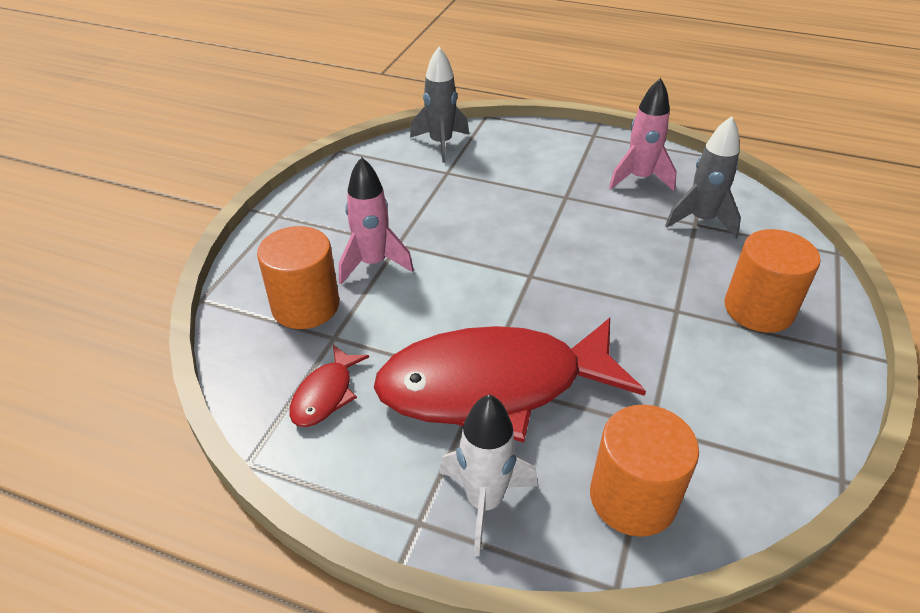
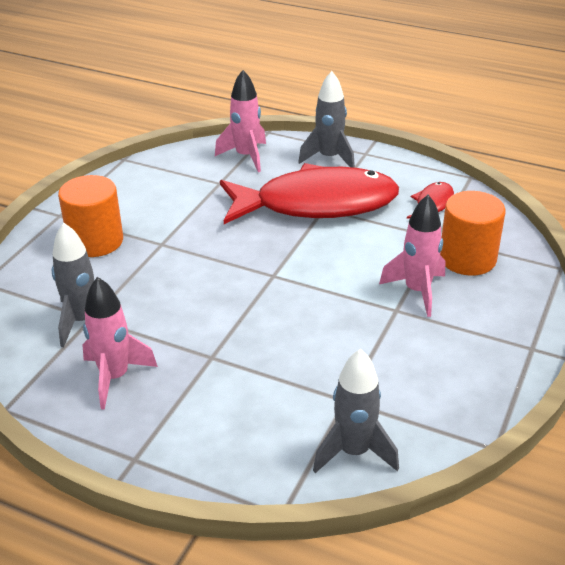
camera: 175 degrees left, 5 degrees down
white rocket [439,394,538,556] -> grey rocket [298,71,355,168]
orange cylinder [590,405,699,537] -> pink rocket [215,70,266,172]

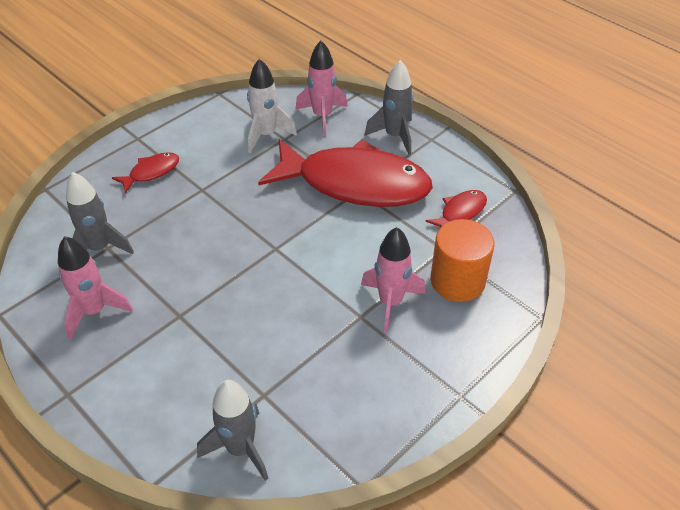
camera: 20 degrees right, 10 degrees up
orange cylinder [58,175,123,257] -> red fish [112,152,179,194]
none -> white rocket [247,59,297,153]

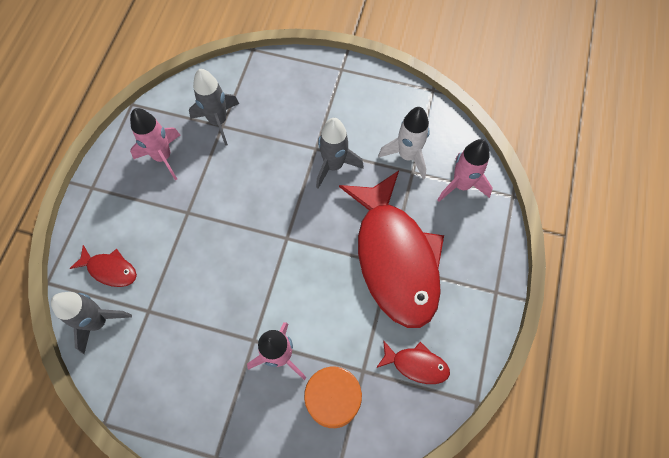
camera: 60 degrees right, 20 degrees up
red fish [112,152,179,194] -> red fish moved to [69,245,137,287]
grey rocket [364,60,414,155] -> grey rocket moved to [316,118,364,189]

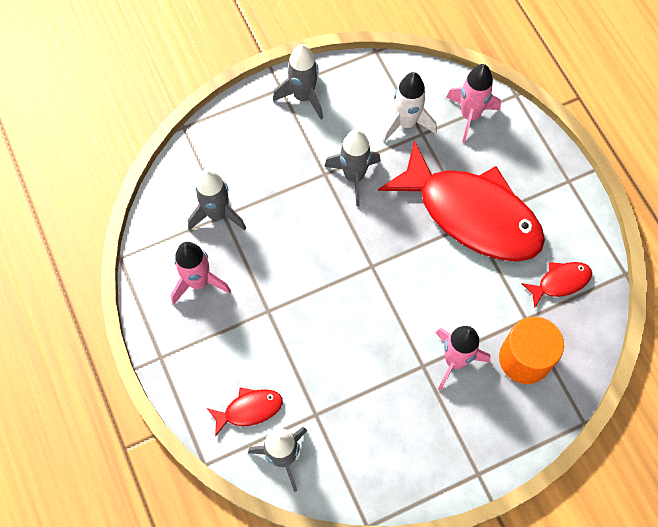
camera: 40 degrees left, 0 degrees up
none -> grey rocket [273,44,323,120]

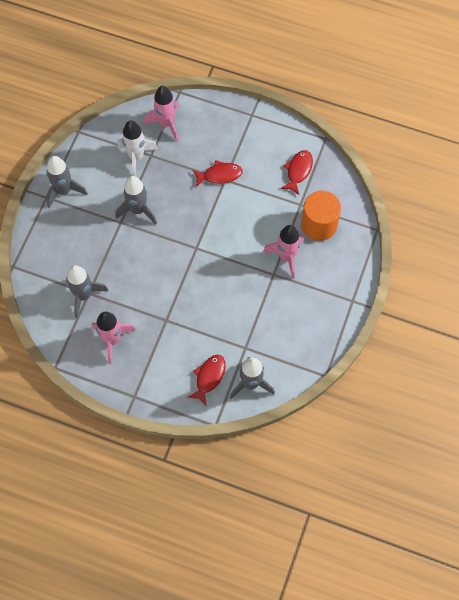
camera: 45 degrees left, 0 degrees up
red fish [378,140,545,262] -> red fish [192,160,243,187], size x0.41

